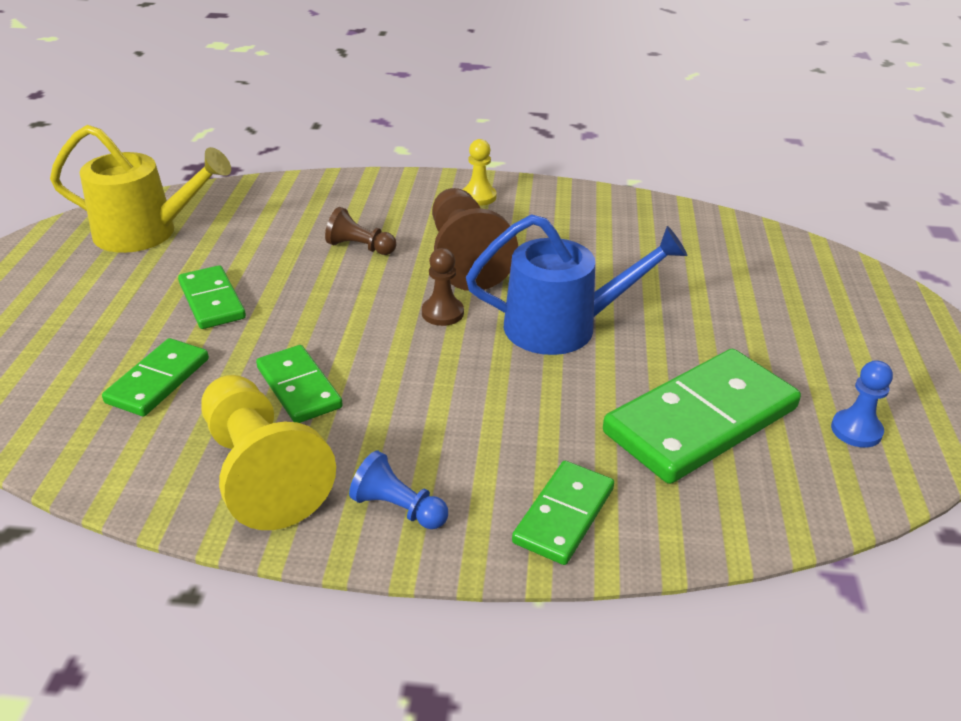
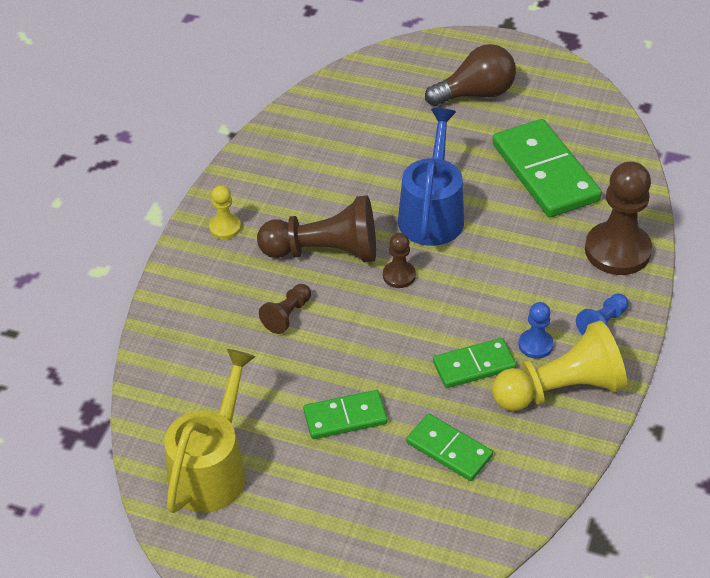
camera: 75 degrees left, 10 degrees up
green domino [512,461,614,565] -> brown pawn [585,161,652,275]
blue pawn [831,360,893,448] -> blue pawn moved to [519,302,554,359]
none -> brown light bulb [425,44,516,106]

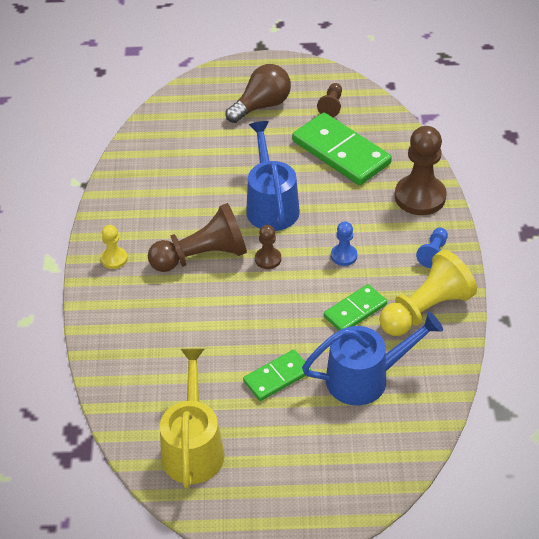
camera: 20 degrees left, 0 degrees up
brown pawn [259,284,311,334] -> brown pawn moved to [317,83,342,117]
green domino [406,414,493,481] -> blue watering can [302,312,443,406]
blue pawn [519,302,554,359] -> blue pawn moved to [331,221,357,266]

